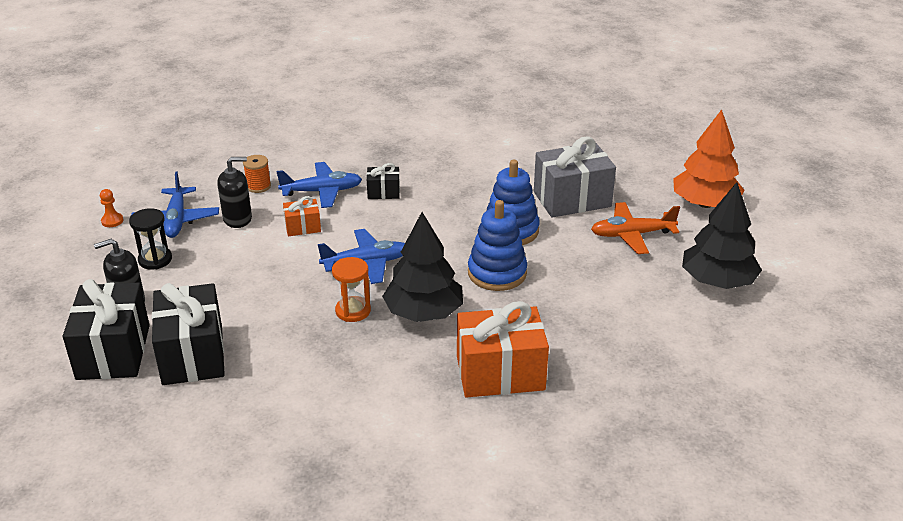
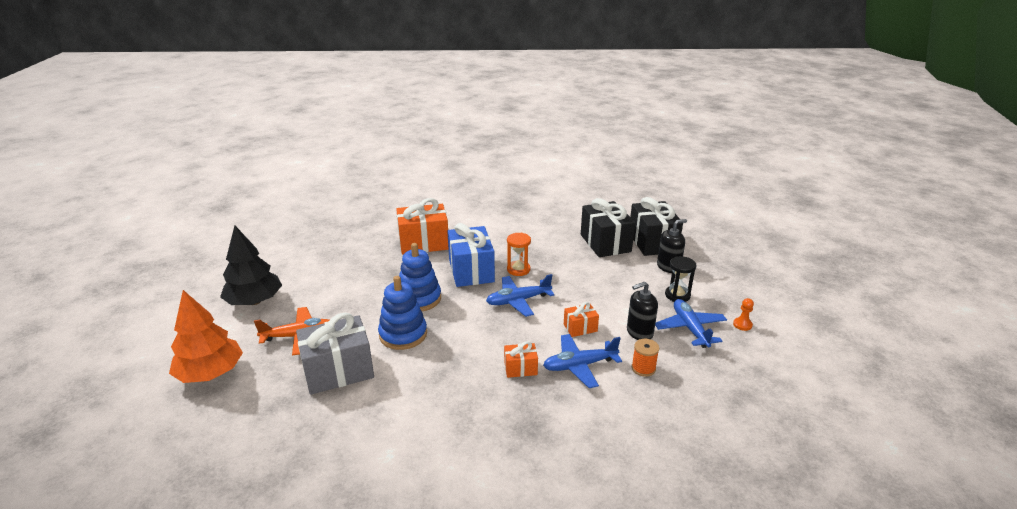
camera: 175 degrees right, 5 degrees down
black gift [367,163,400,199] -> orange gift [504,341,538,378]
black tree [382,212,463,322] -> blue gift [447,223,495,287]

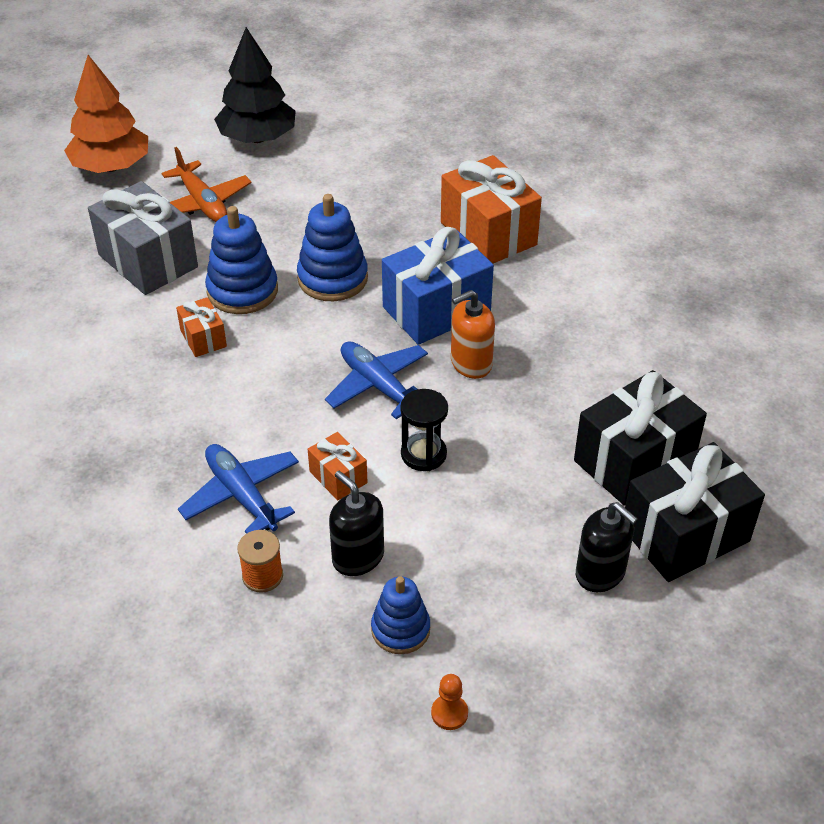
camera: 70 degrees right, 15 degrees up
orange gift [504,341,538,378] -> orange gift moved to [176,297,227,357]
orange hourglass [507,233,531,276] -> orange soap dispenser [451,290,495,379]
blue plane [655,299,727,348] -> blue stacking toy [371,576,430,654]
black hourglass [665,256,696,302] -> black hourglass moved to [400,389,448,471]

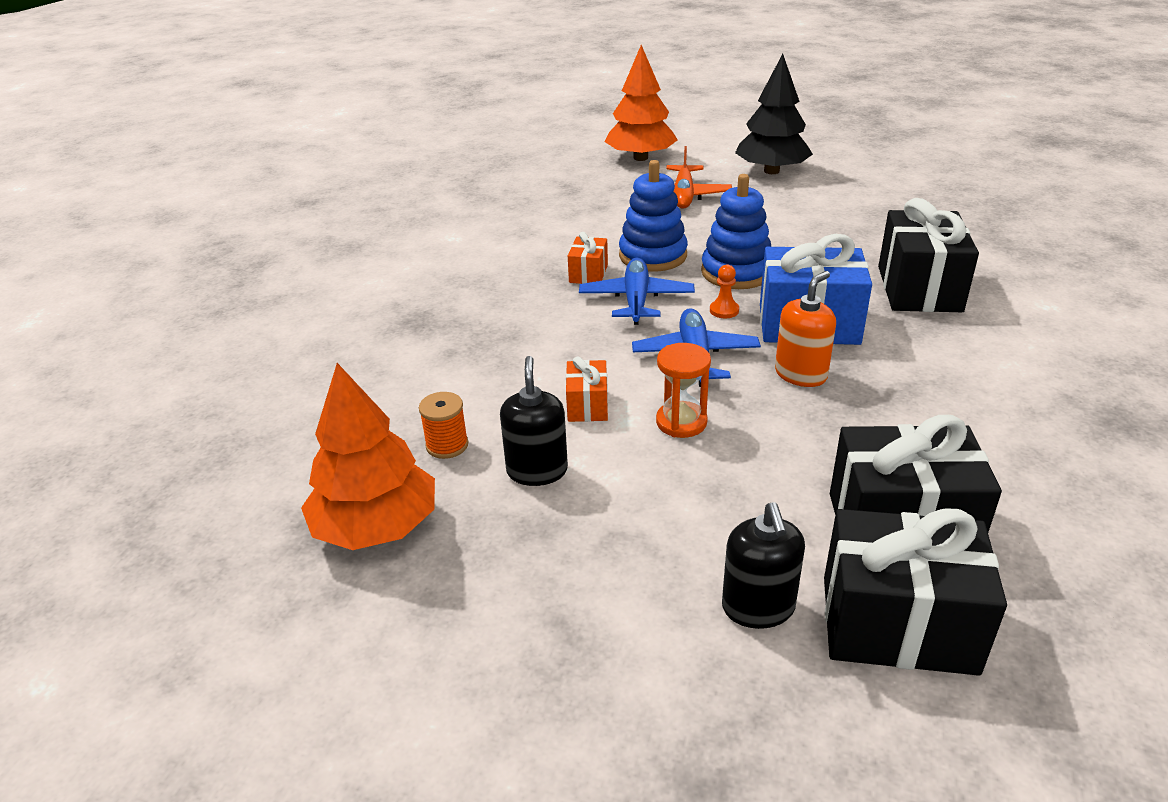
camera: 40 degrees right, 10 degrees down
grey gift [88,181,198,295] -> none
blue plane [178,444,299,534] -> blue plane moved to [579,258,695,325]
blue stacking toy [371,576,430,654] -> none
black hourglass [400,389,448,471] -> orange hourglass [656,343,711,438]
orange pawn [431,674,468,730] -> orange pawn moved to [710,264,739,318]
orange gift [441,155,542,263] -> black gift [878,198,979,312]
orange soap dispenser [451,290,495,379] -> orange soap dispenser turned 120 degrees clockwise [775,271,836,387]
none -> orange tree [301,363,435,550]

